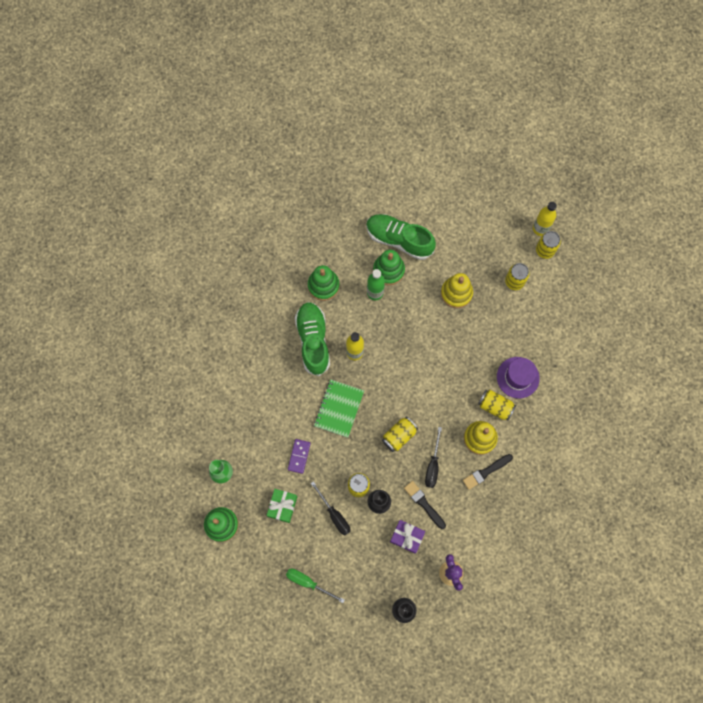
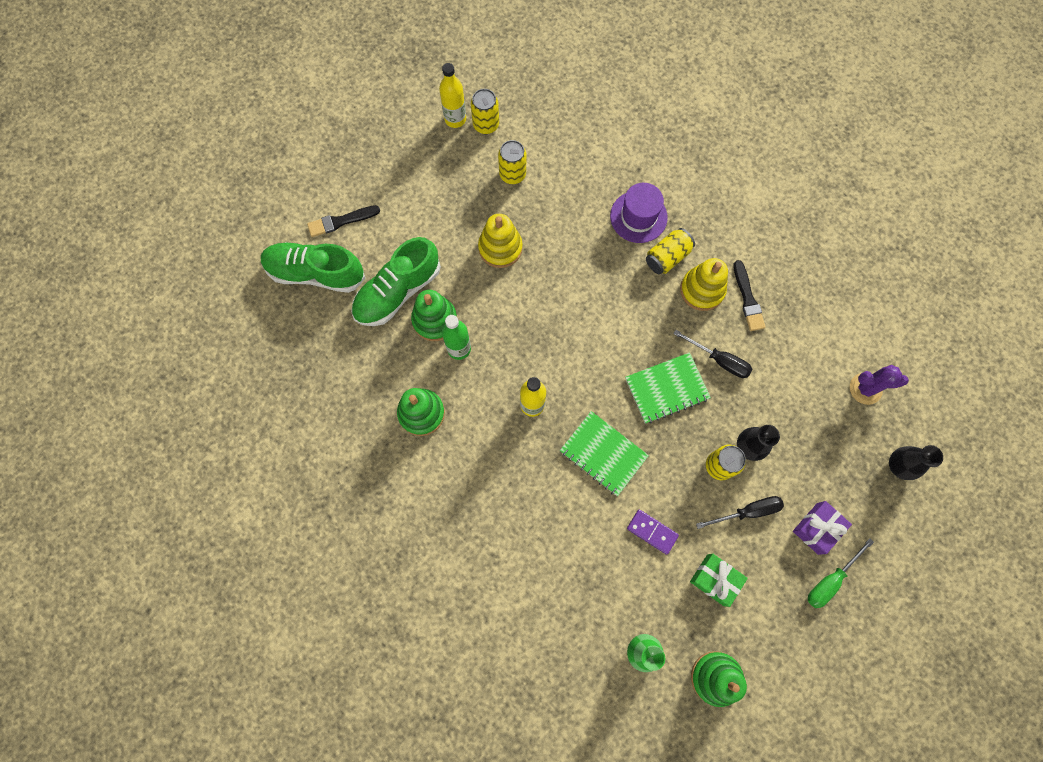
camera: 70 degrees left, 0 degrees up
green shoe [295,302,330,376] -> green shoe moved to [261,242,365,293]
yellow can [382,416,418,452] -> green notebook [625,352,711,424]
purple gift [390,520,425,554] -> purple gift moved to [793,501,852,555]
black brush [404,481,446,529] -> black brush moved to [307,205,380,237]

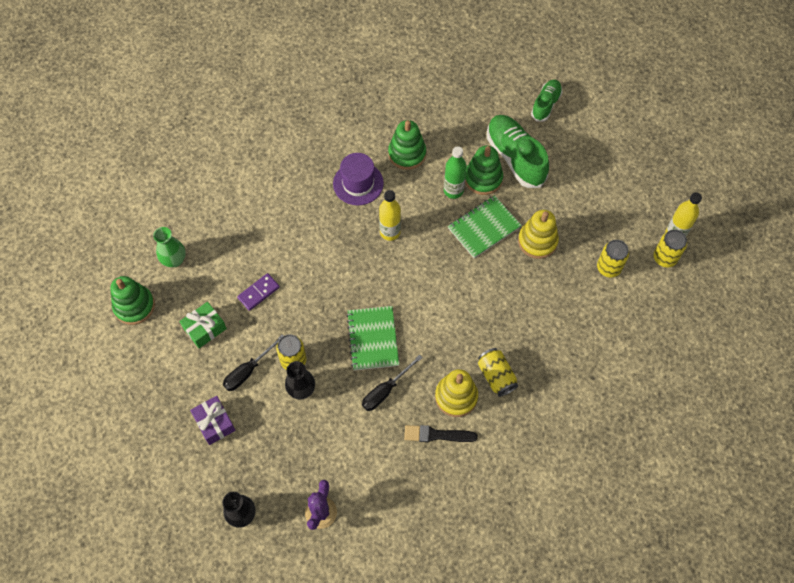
camera: 105 degrees right, 10 degrees down
green shoe [261,242,365,293] -> green shoe [531,80,562,122], size x0.60
black brush [307,205,380,237] -> none
green notebook [560,411,649,496] -> green notebook moved to [448,195,522,258]
purple hat [610,183,668,243] -> purple hat moved to [333,153,384,205]
black screwdriver [696,496,784,529] -> black screwdriver turned 45 degrees clockwise [223,335,283,391]
green screwdriver [808,538,874,608] -> none

